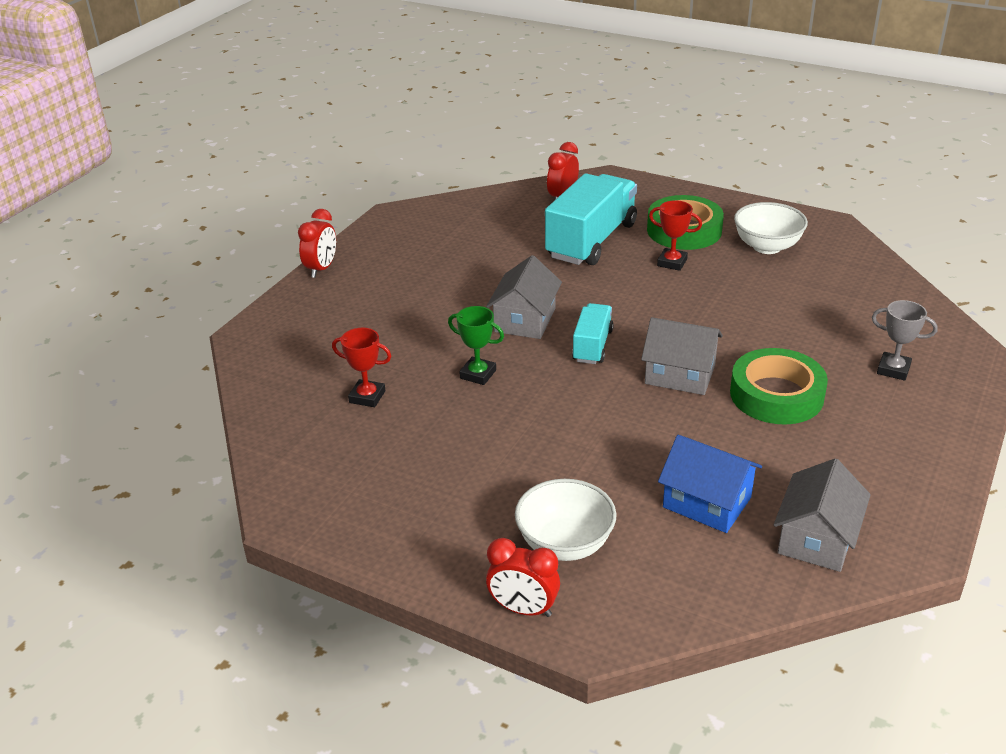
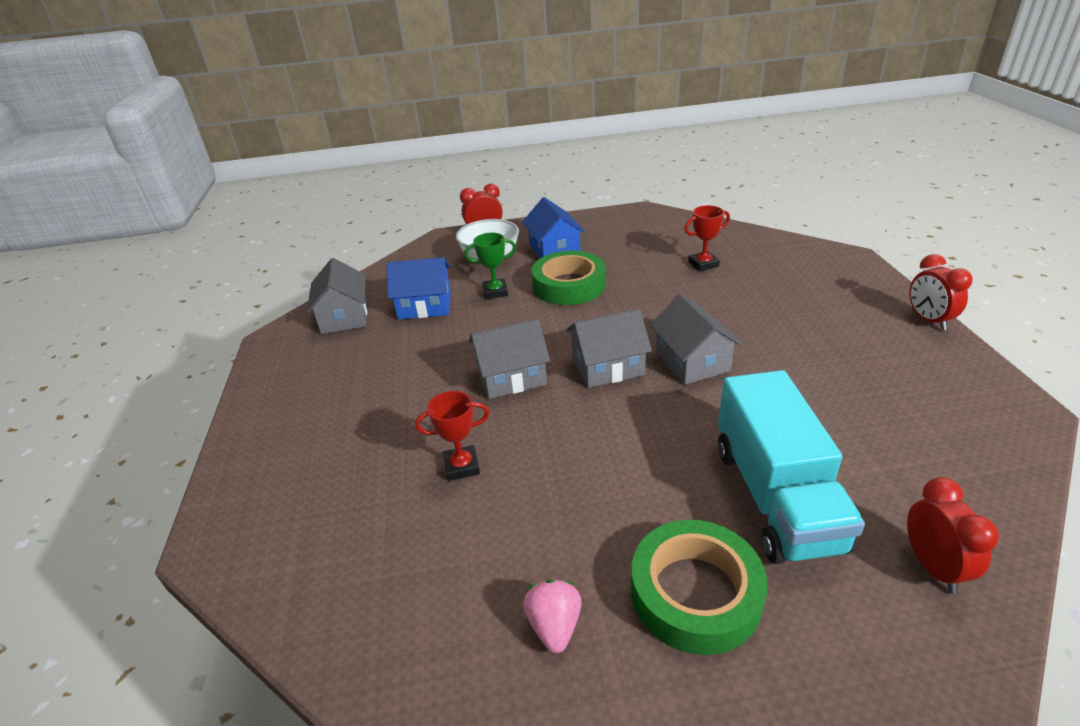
camera: 145 degrees right, 0 degrees up
green trophy [448,306,504,385] -> green trophy moved to [464,233,516,299]
turquoise truck [572,303,614,364] -> grey house [566,309,652,388]
red trophy [649,200,702,271] -> red trophy moved to [415,391,490,481]
green tape [730,348,828,424] -> green tape moved to [532,250,606,305]
white bowl [734,202,808,254] -> pink strawberry [523,579,582,653]
grey trophy [872,300,938,381] -> none
none -> blue house [522,197,585,258]

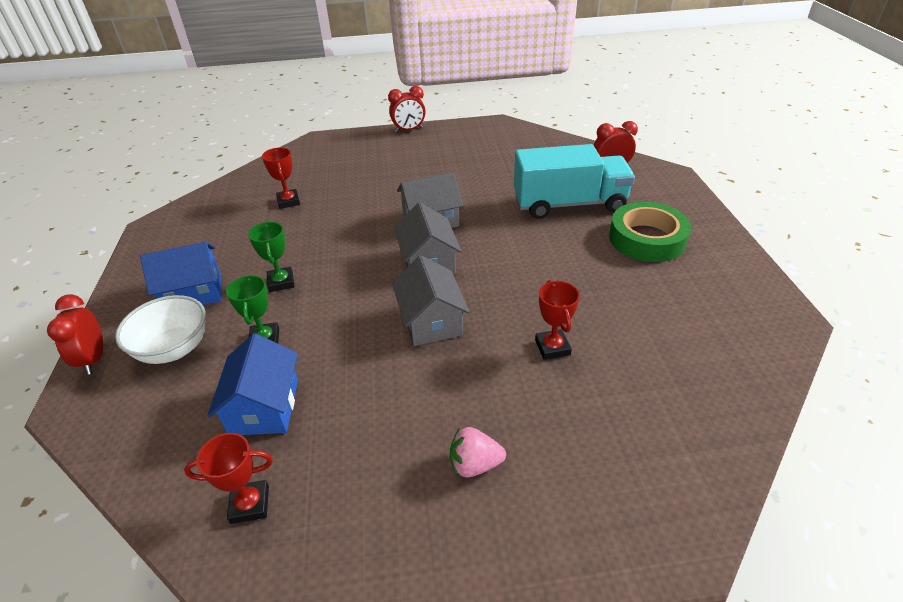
camera: 90 degrees left, 5 degrees up
grey house [307,258,367,334] -> red trophy [184,433,273,524]
pink strawberry [523,579,582,653] -> pink strawberry moved to [450,427,506,477]
green tape [532,250,606,305] -> green trophy [248,222,294,292]

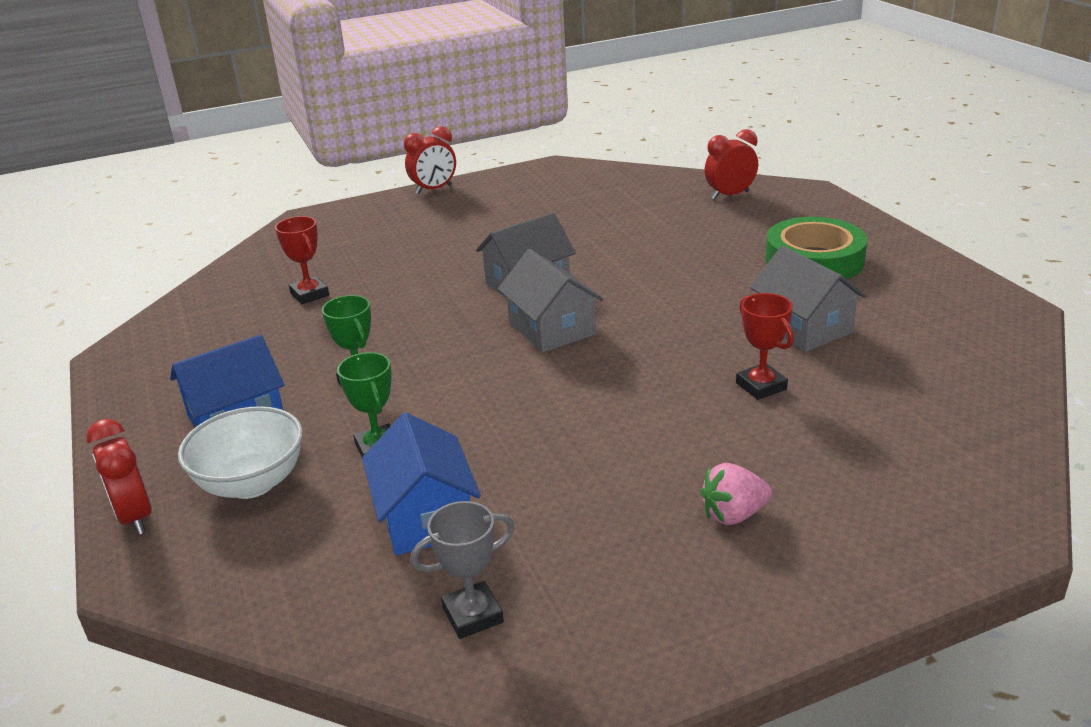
camera: 15 degrees left, 10 degrees down
red trophy [184,433,273,524] -> grey trophy [410,501,515,639]
grey house [392,255,470,346] -> grey house moved to [750,246,866,352]
turquoise truck [514,144,635,219] -> none

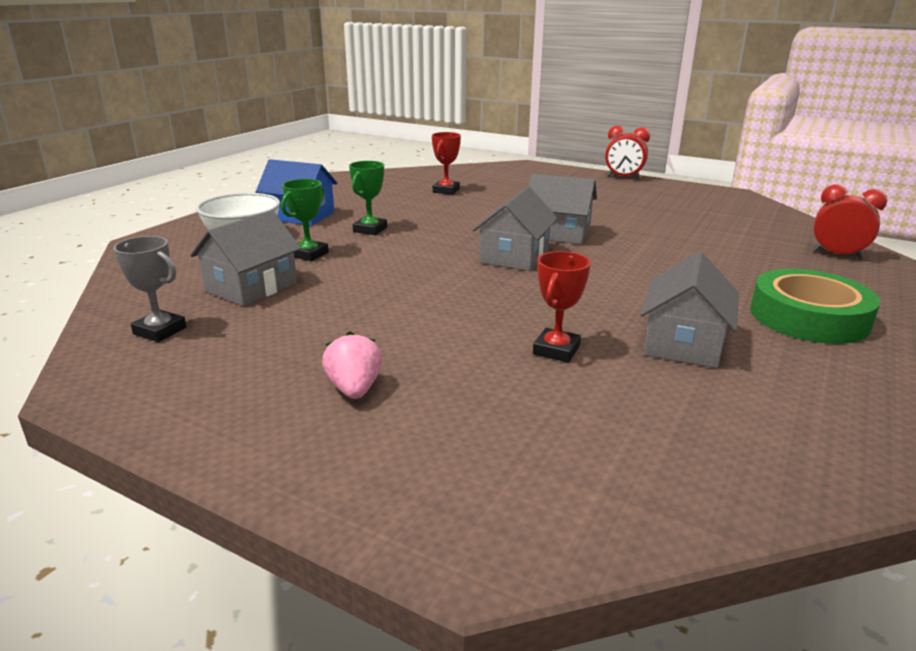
camera: 50 degrees right, 5 degrees down
red clock [86,419,152,535] -> none
blue house [362,412,481,555] -> grey house [190,210,301,306]
pink strawberry [700,463,772,525] -> pink strawberry turned 45 degrees clockwise [322,331,382,399]

